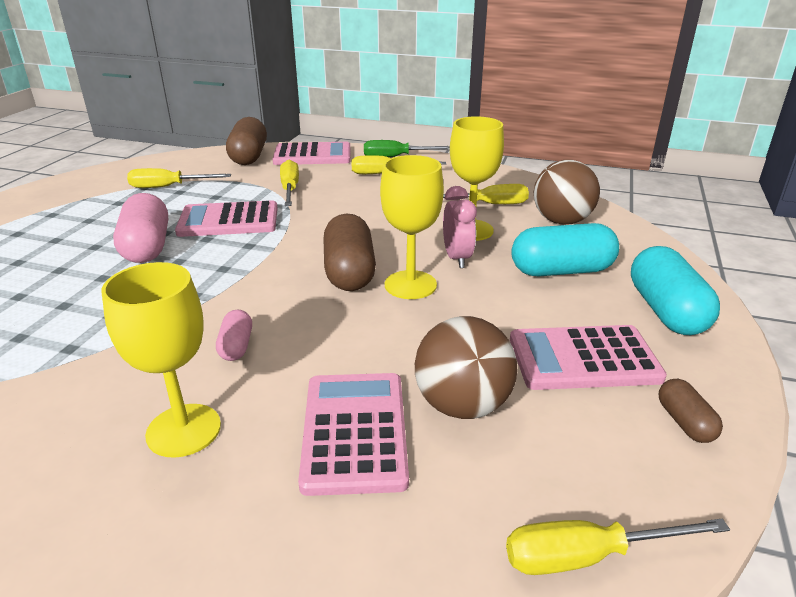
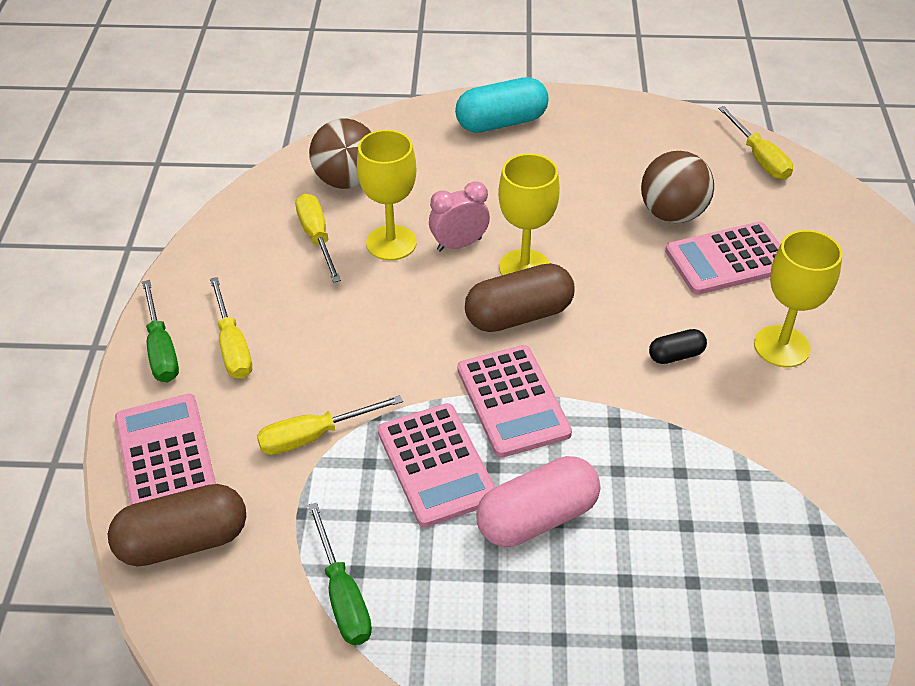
camera: 105 degrees left, 15 degrees up
yellow screwdriver [127,168,231,188] -> green screwdriver [308,502,372,645]
pink capsule [216,310,252,361] -> black capsule [649,329,707,364]
pink calculator [510,325,667,390] -> pink calculator moved to [457,345,572,458]
turquoise capsule [511,223,619,276] -> none
brown capsule [659,379,723,443] -> none

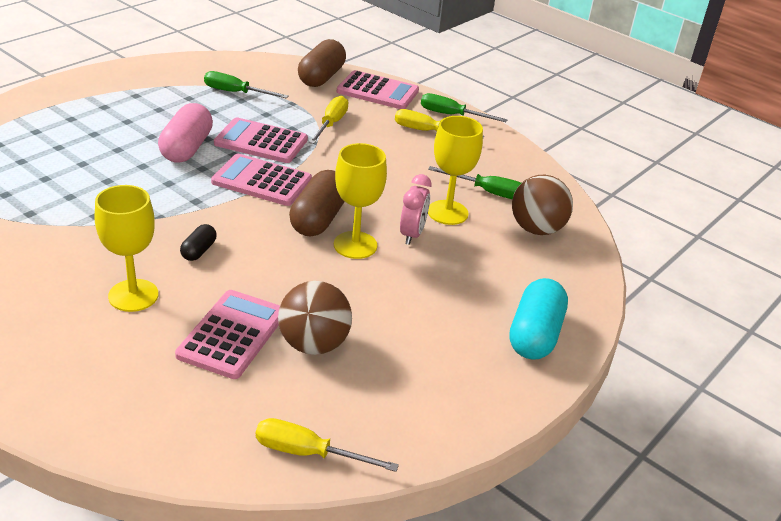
camera: 125 degrees right, 10 degrees down
yellow screwdriver [295,193,341,283] -> green screwdriver [428,166,521,199]

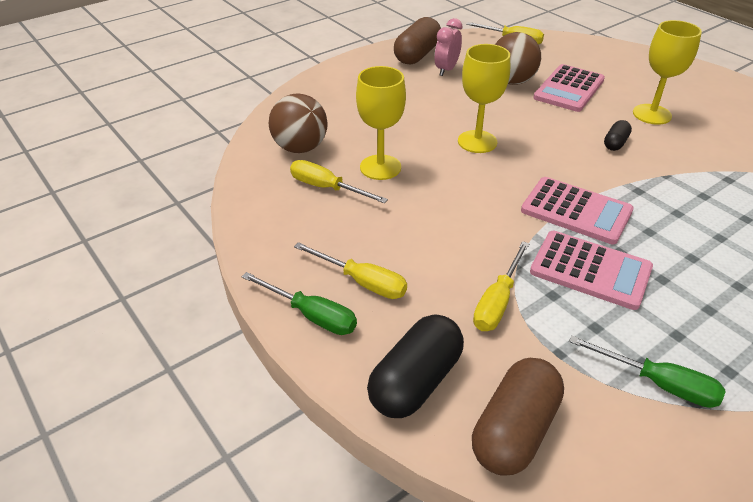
camera: 165 degrees left, 5 degrees up
pink capsule [158,103,213,163] -> none
brown capsule [289,170,345,236] -> brown capsule moved to [394,17,441,65]
pink calculator [337,70,419,109] -> black capsule [367,314,464,418]
pink clock [400,174,432,245] -> pink clock moved to [435,18,462,76]
green screwdriver [428,166,521,199] -> yellow screwdriver [290,160,388,204]
turquoise capsule [509,278,568,360] -> none

